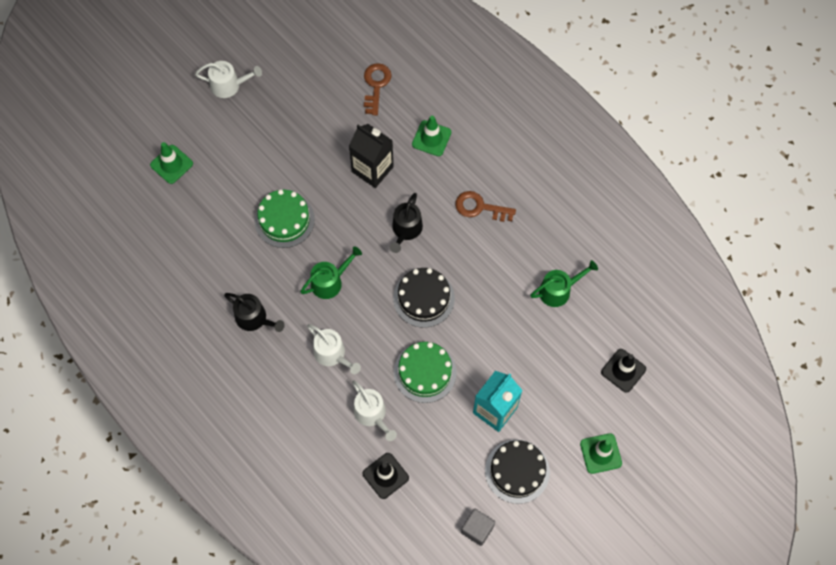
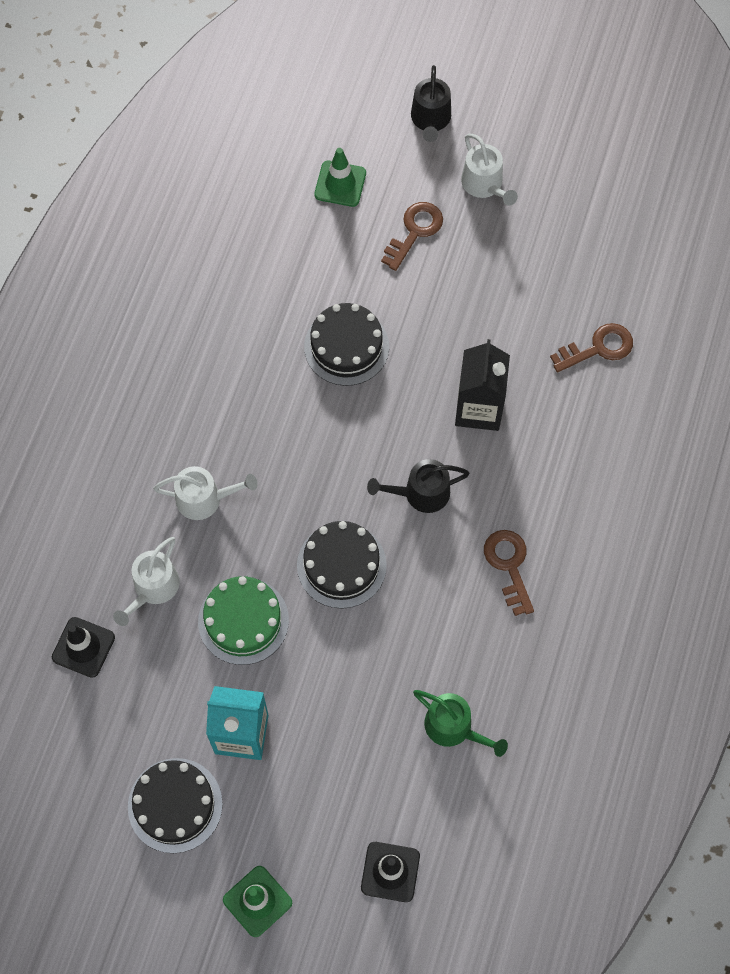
camera: 60 degrees right, 0 degrees up
black watering can [224,293,285,332] -> black watering can moved to [411,65,451,142]
green cake [255,189,315,248] -> black cake [304,303,389,386]
green watering can [300,246,362,299] -> none
white watering can [307,324,361,374] -> white watering can turned 105 degrees counterclockwise [153,466,258,520]
green traffic cone [412,116,451,156] -> none
grey cube [461,509,495,546] -> none
none -> brown key [381,202,443,271]

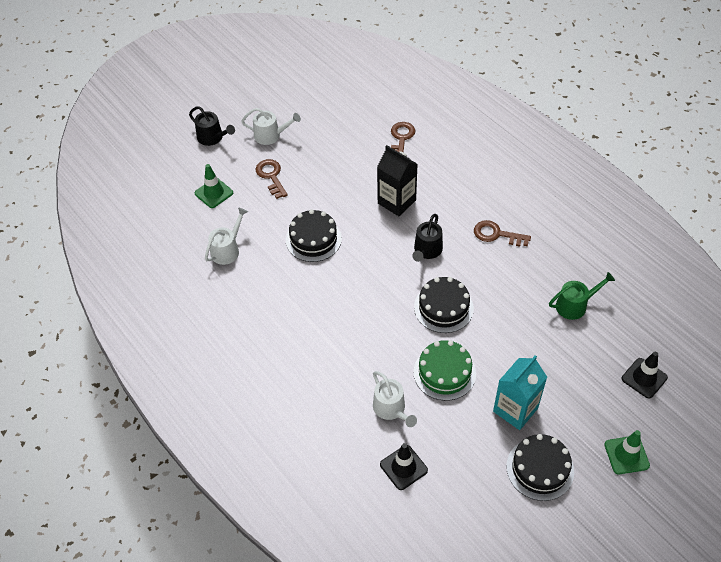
camera: 55 degrees left, 15 degrees down
white watering can [153,466,258,520] -> white watering can moved to [205,207,248,265]

